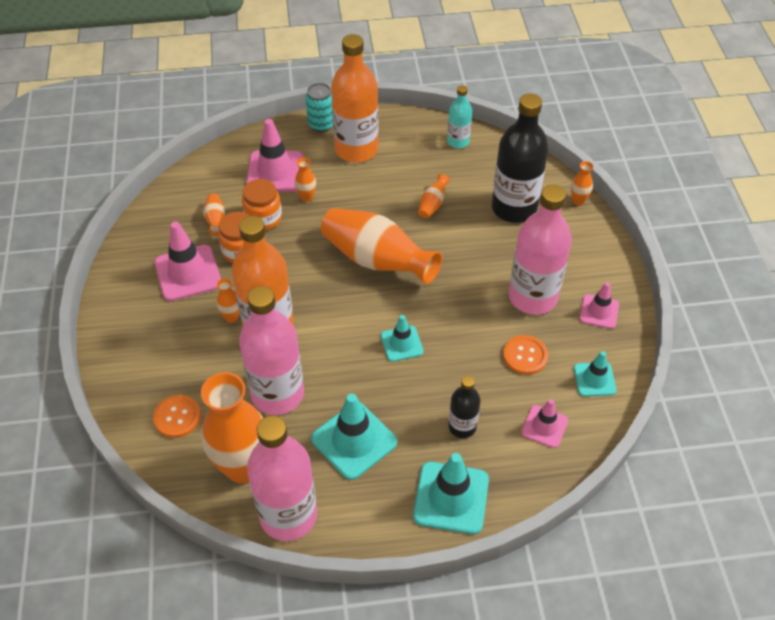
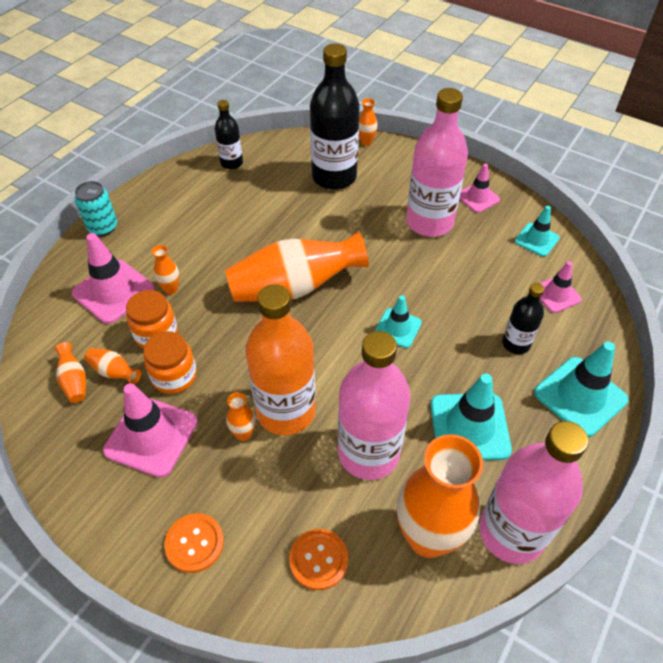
camera: 50 degrees left, 0 degrees up
orange bottle [331,34,378,162] -> none
orange vase [418,174,450,219] -> orange vase moved to [55,342,86,403]
turquoise bottle [447,85,472,148] -> black bottle [215,100,243,170]
orange button [503,335,548,375] -> orange button moved to [164,513,224,573]

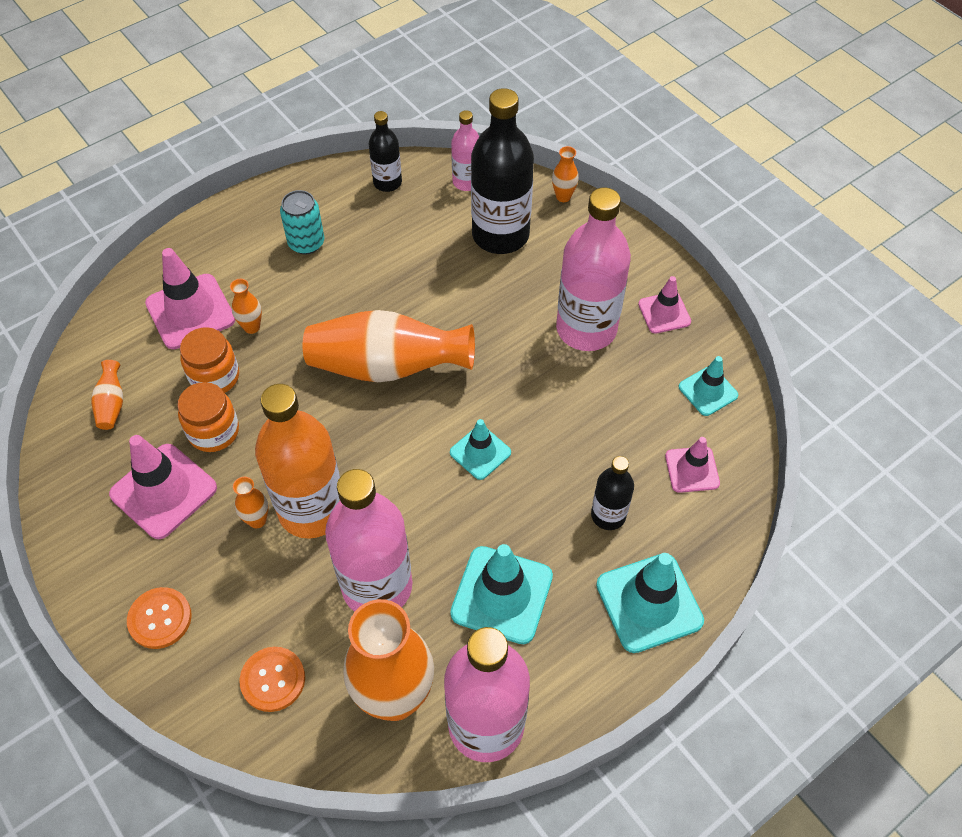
camera: 20 degrees right, 5 degrees up
turquoise can [75,181,117,236] -> turquoise can moved to [280,190,324,254]
orange vase [84,348,141,384] -> none
none -> pink bottle [451,110,479,191]

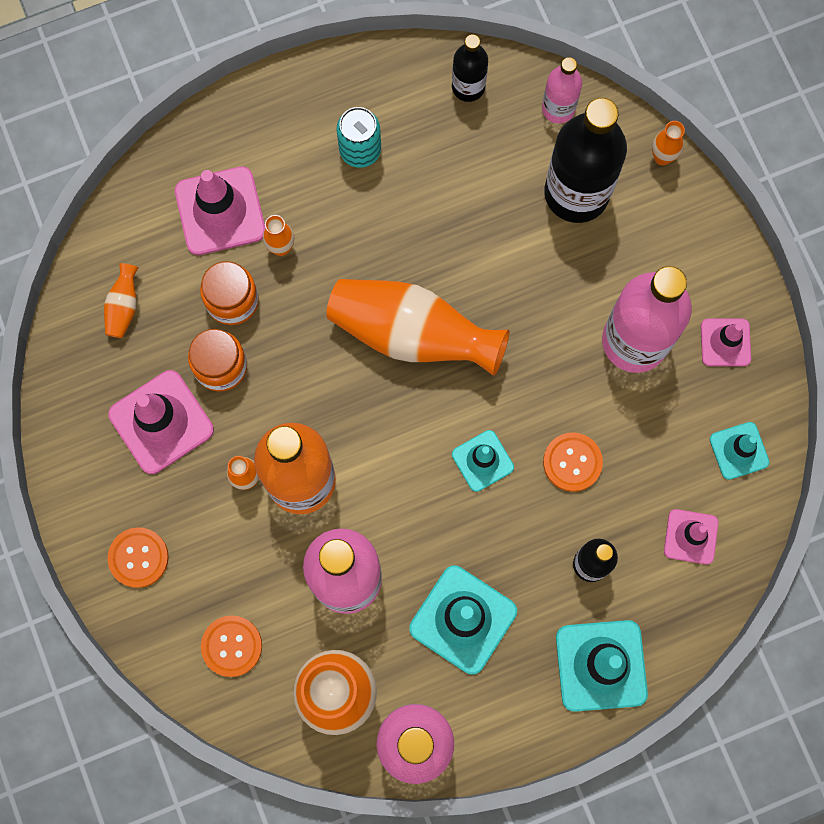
camera: 15 degrees right, 20 degrees up
none -> orange button [543,432,603,492]

